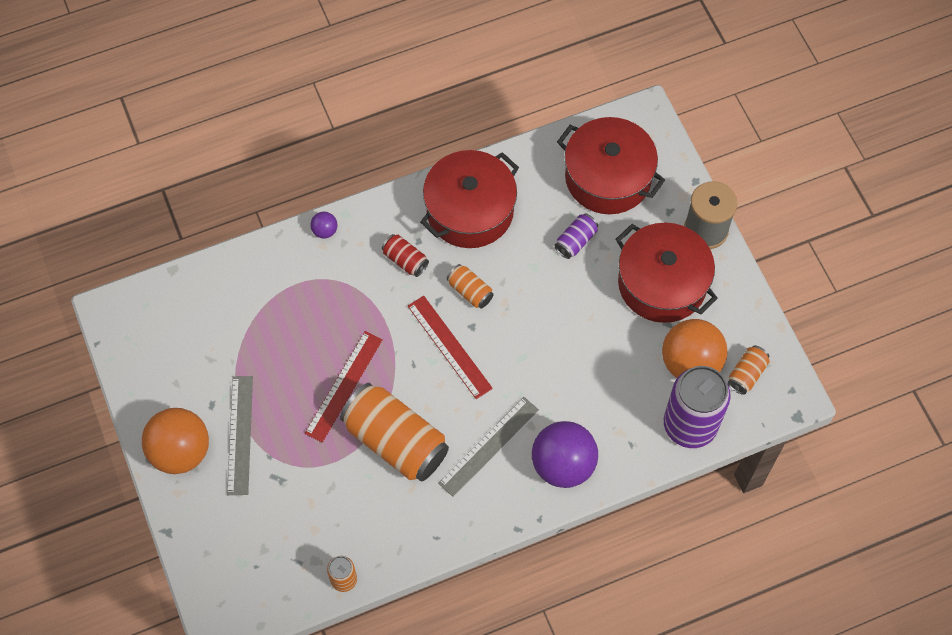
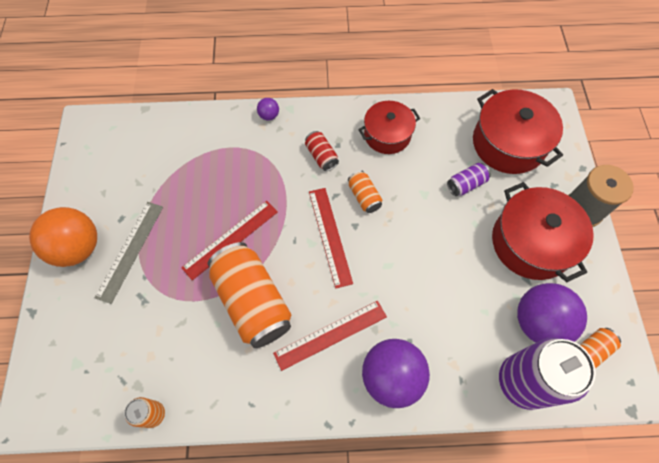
camera: 20 degrees right, 0 degrees up
red pot [420,150,519,248] -> red pot [358,101,420,154], size x0.65
grey ruler [438,397,539,497] -> red ruler [273,301,387,371]
orange ball [662,319,727,378] -> purple ball [517,283,587,343]

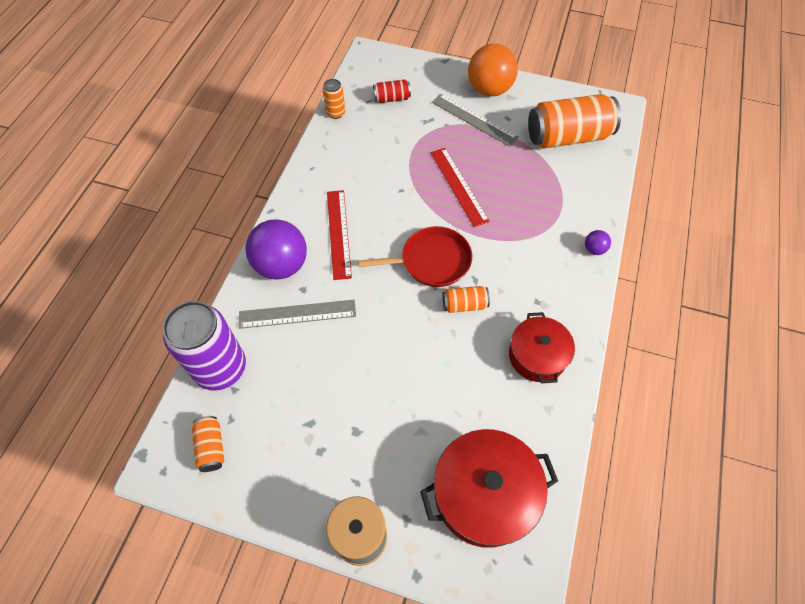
camera: 110 degrees right, 5 degrees down
orange can [208,242,291,348] -> orange can moved to [528,94,621,149]
red can [305,131,339,171] -> red can moved to [373,79,411,103]
red ruler [309,188,353,288] -> red pan [358,226,472,287]
purple can [447,163,491,196] -> none
red pot [492,182,594,282] -> none
purple ball [517,283,587,343] -> none
none -> grey ruler [239,300,356,329]

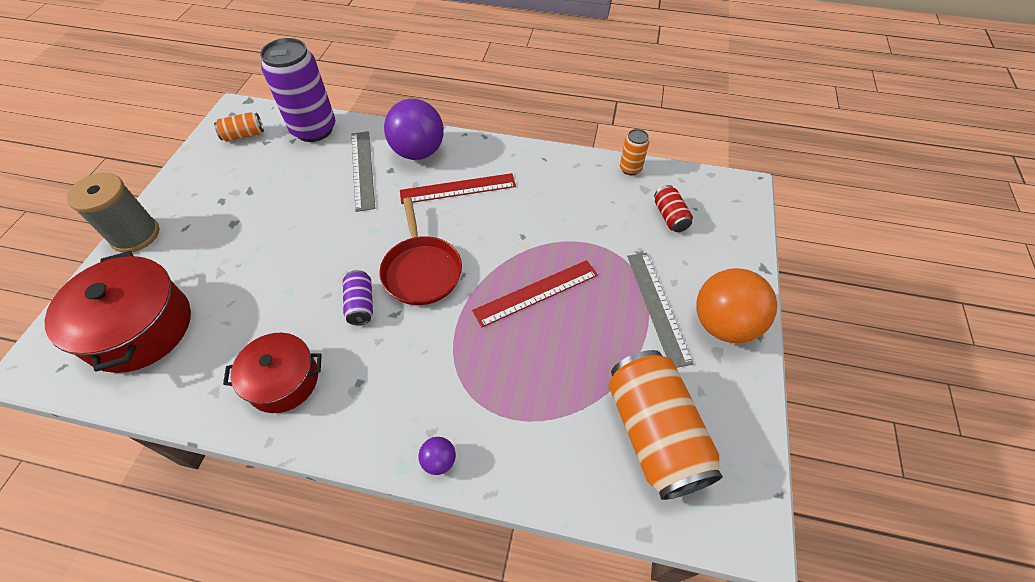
camera: 85 degrees right, 5 degrees down
grey ruler [432,94,518,147] -> grey ruler turned 45 degrees counterclockwise [627,253,693,368]
orange can [443,286,490,313] -> purple can [343,270,373,325]

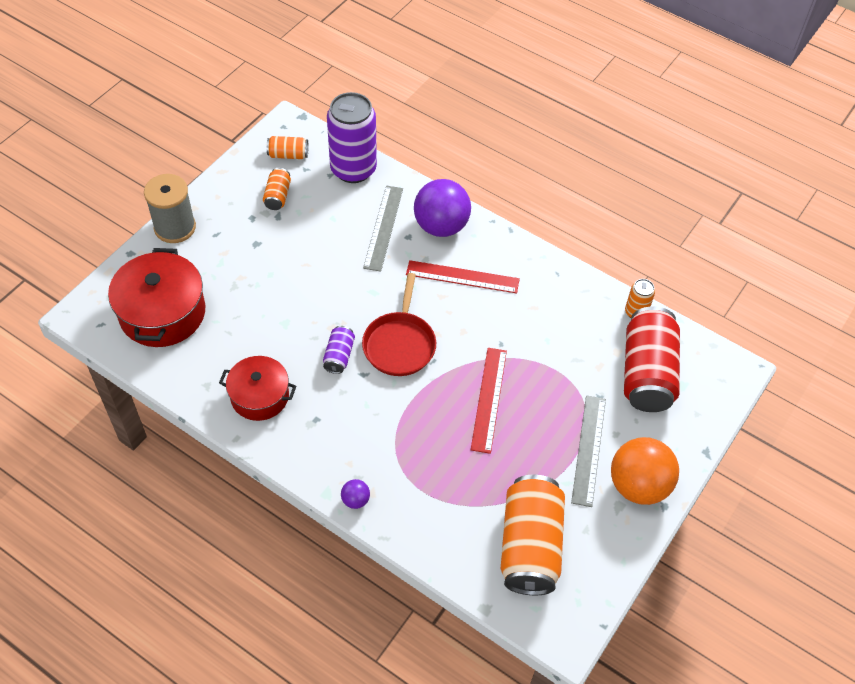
camera: 20 degrees right, 0 degrees up
red ruler [472,260,598,327] -> red ruler turned 75 degrees counterclockwise [471,348,507,454]
red can [654,185,693,232] -> red can [624,307,680,412], size x2.16
none -> orange can [263,168,291,210]

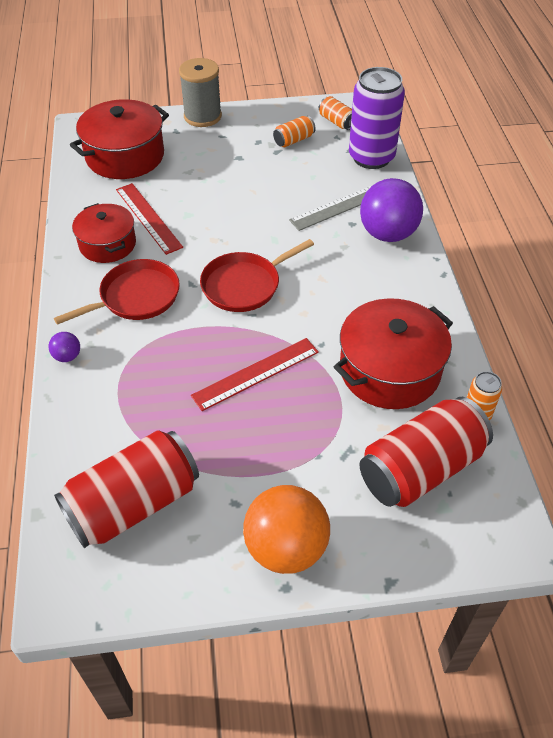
camera: 50 degrees right, 5 degrees down
purple can [323,326,355,374] -> none
red ruler [406,260,520,293] -> red ruler moved to [116,183,183,255]
orange can [501,475,565,595] -> red can [54,430,199,548]
grey ruler [571,395,606,507] -> none
none -> red pan [54,259,180,325]
none -> red pot [334,298,453,409]

